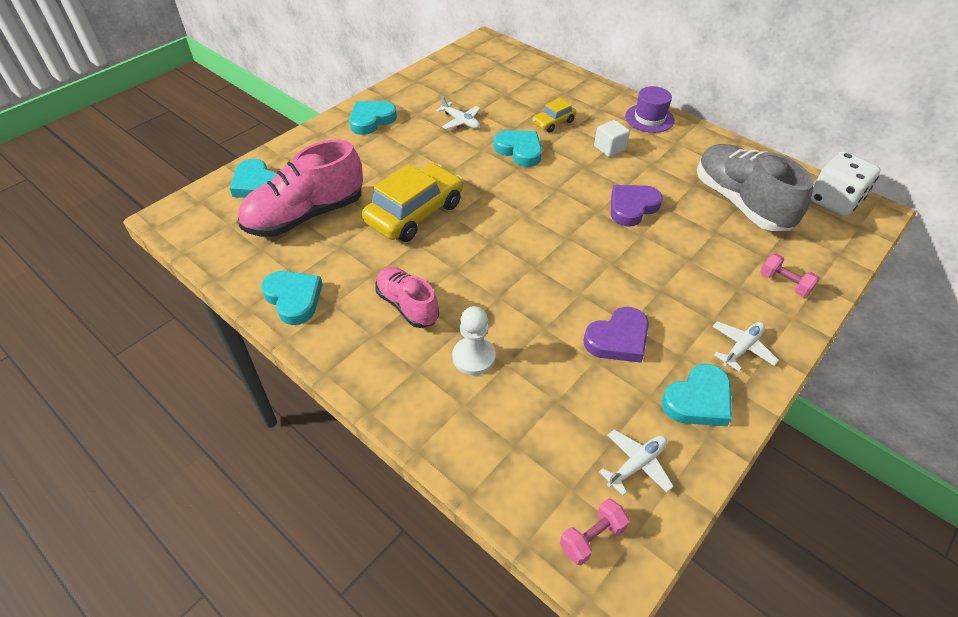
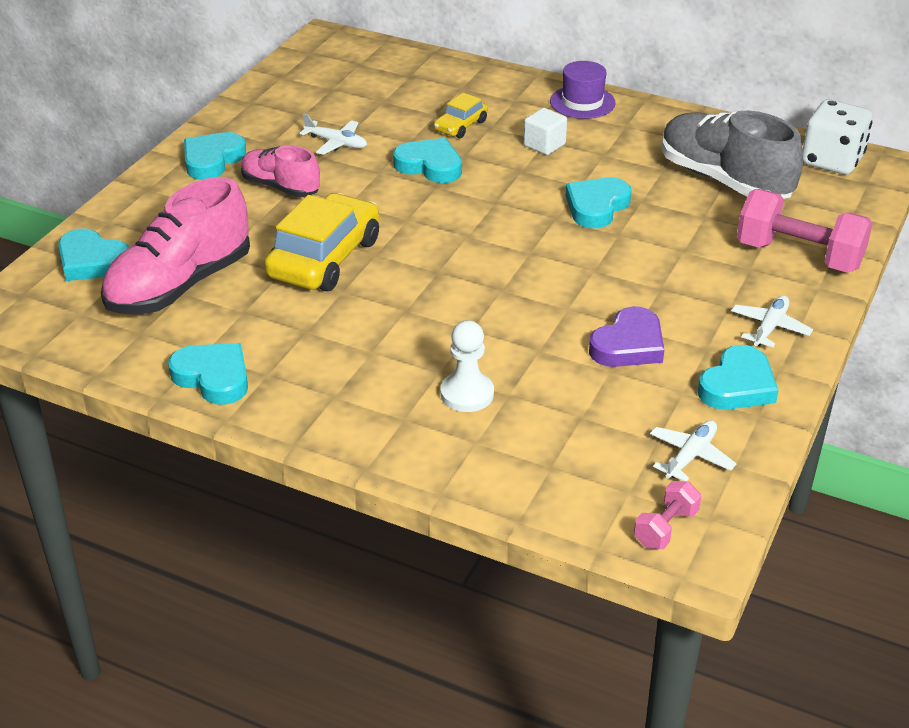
camera: 15 degrees left, 10 degrees down
pink shoe [375,267,439,328] -> pink shoe moved to [241,145,320,197]
purple heart [611,185,663,227] -> turquoise heart [566,177,632,228]
pink dumbbell [760,253,820,297] -> pink dumbbell [737,189,873,273], size x2.00

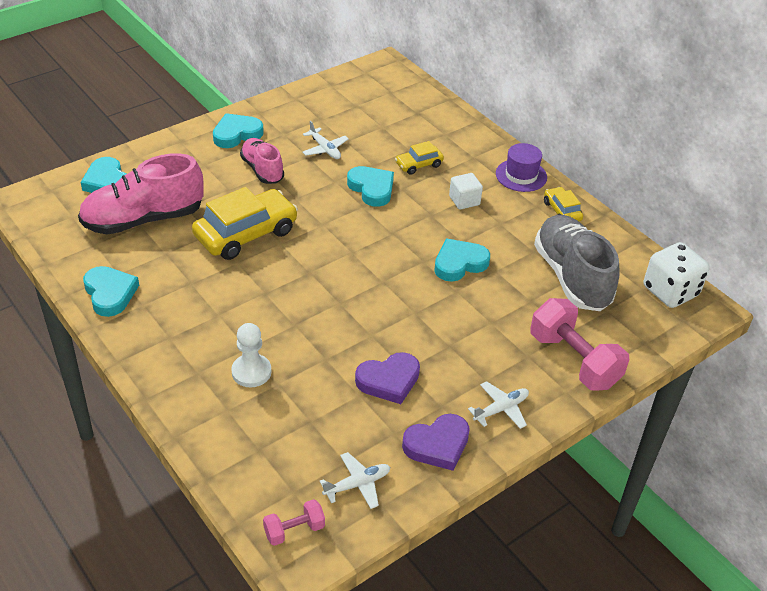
camera: 25 degrees right, 5 degrees up
turquoise heart [698,345,779,410] -> purple heart [402,414,470,471]
none -> yellow car [544,187,583,221]

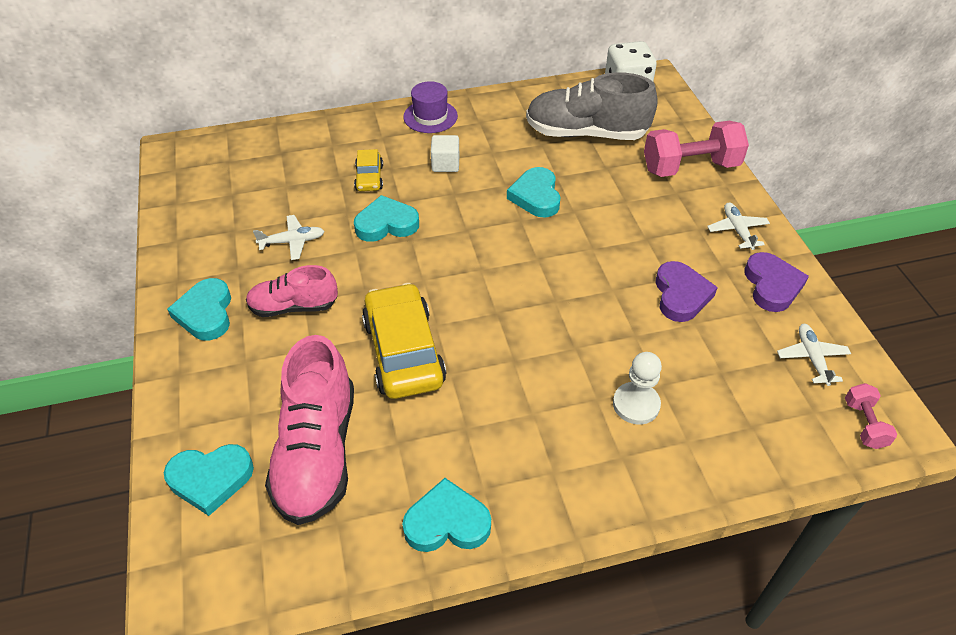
camera: 65 degrees left, 5 degrees up
yellow car [544,187,583,221] -> none

